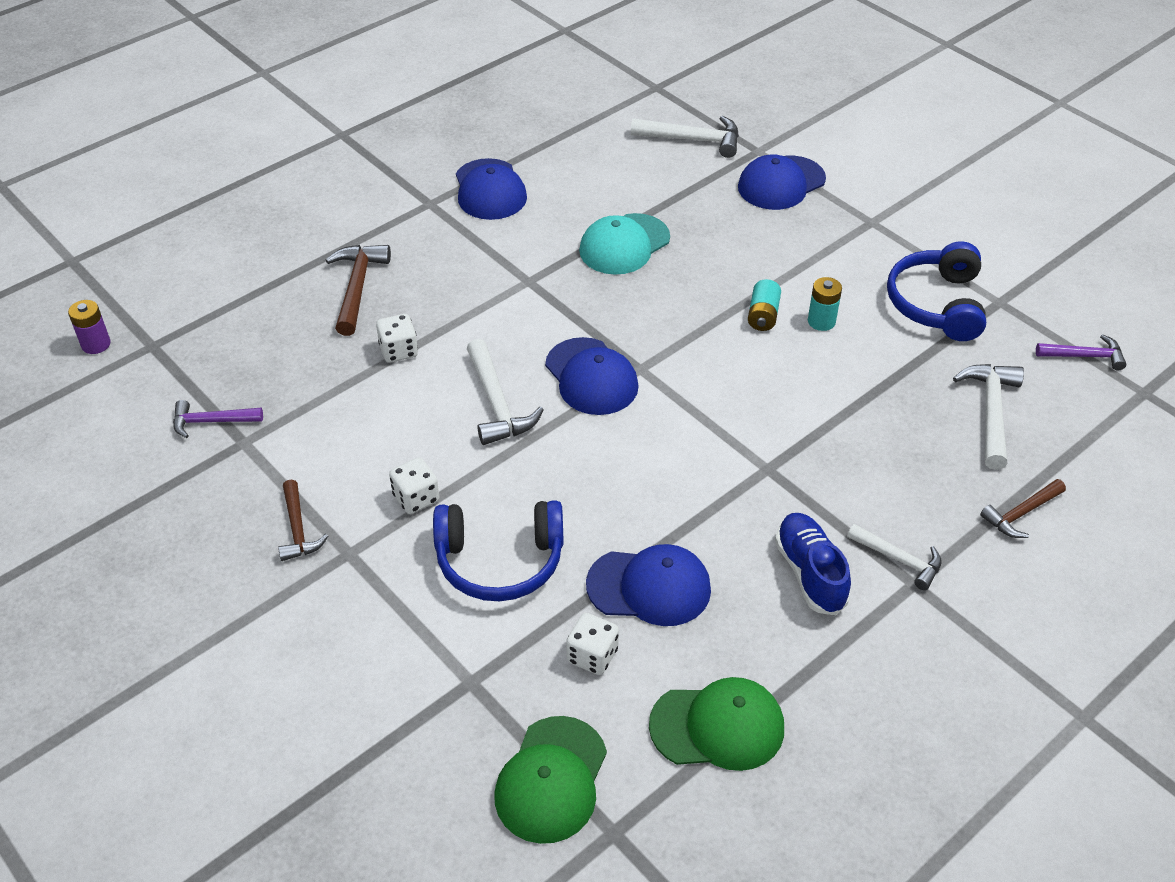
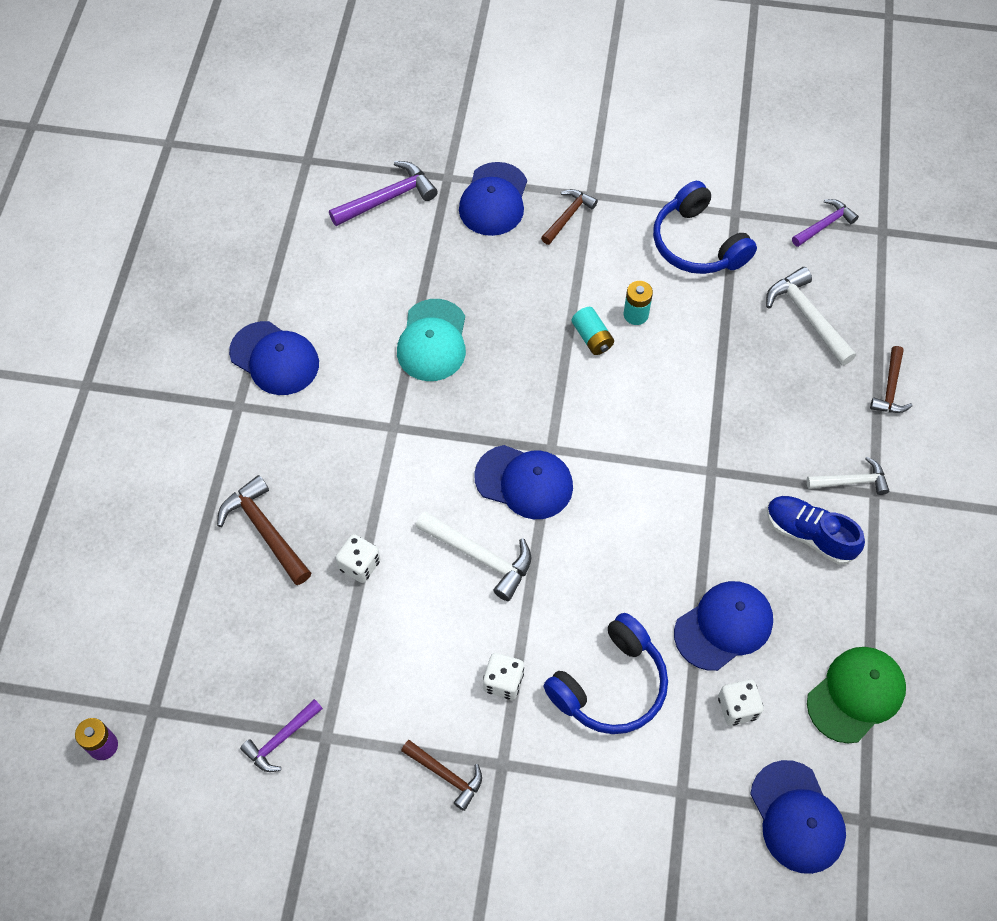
camera: 40 degrees left, 15 degrees up
green cap [495,716,607,844] -> blue cap [750,760,846,874]
white hammer [631,116,739,158] -> purple hammer [329,161,438,226]
none -> brown hammer [541,189,598,245]

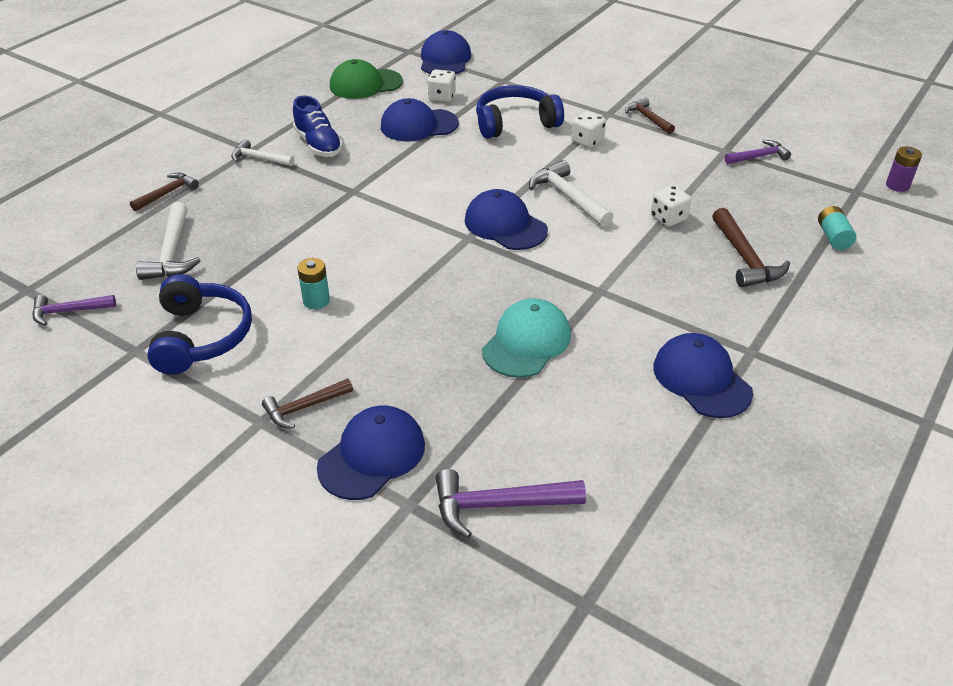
camera: 155 degrees left, 20 degrees down
turquoise battery [571,307,614,355] -> turquoise battery moved to [818,206,856,250]

